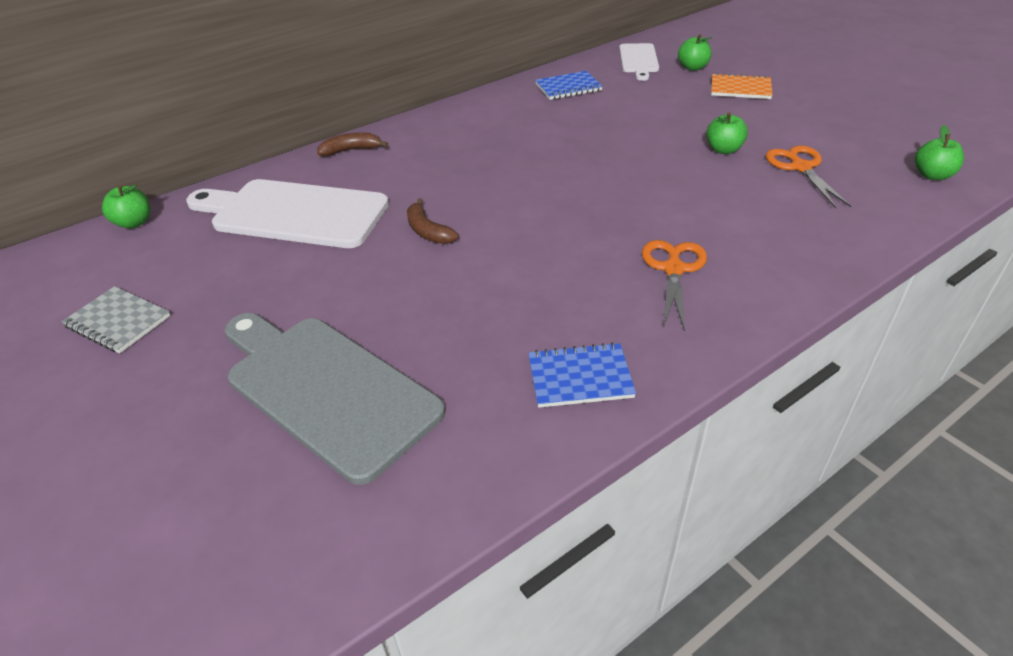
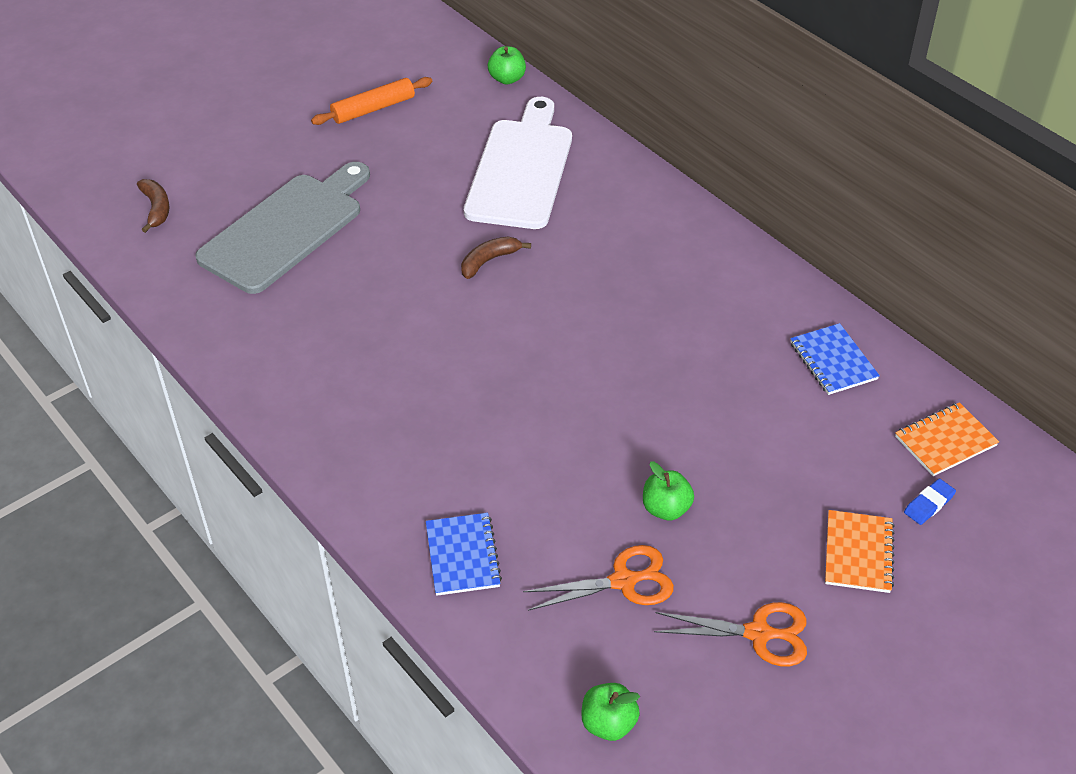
camera: 85 degrees right, 5 degrees up
grey notebook [62,286,170,353] -> orange rolling pin [311,77,432,125]
brown banana [317,132,388,156] -> brown banana moved to [137,179,170,233]
blue notebook [528,342,636,408] -> blue notebook moved to [426,513,502,596]
white cutting board [619,43,659,81] -> orange notebook [895,402,999,476]
orange scissors [642,240,707,331] -> orange scissors moved to [654,602,807,666]
green apple [678,34,712,71] -> blue eraser [904,478,956,525]

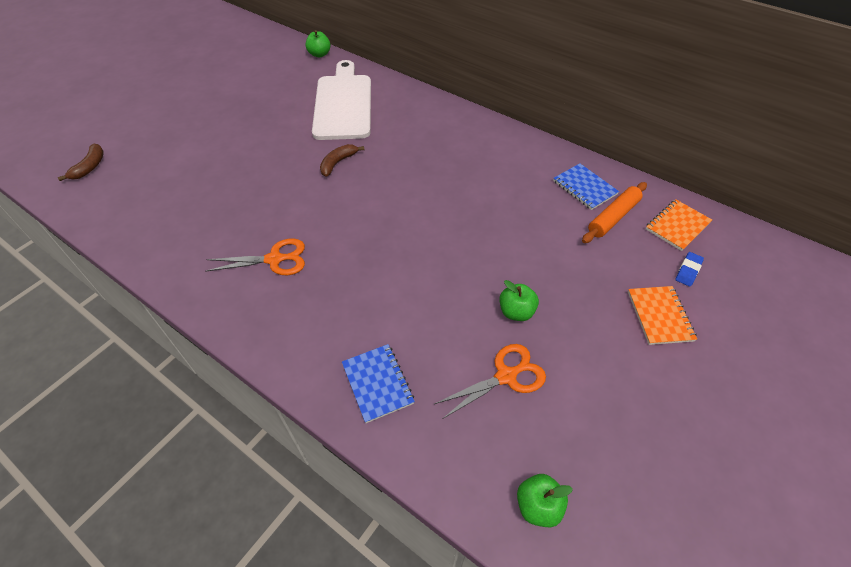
camera: 15 degrees left, 5 degrees up
brown banana [137,179,170,233] -> brown banana turned 45 degrees clockwise [58,144,103,181]
grey cutting board [195,162,370,294] -> none
orange rolling pin [311,77,432,125] -> orange rolling pin moved to [582,182,647,243]
orange scissors [654,602,807,666] -> orange scissors moved to [205,238,305,275]

